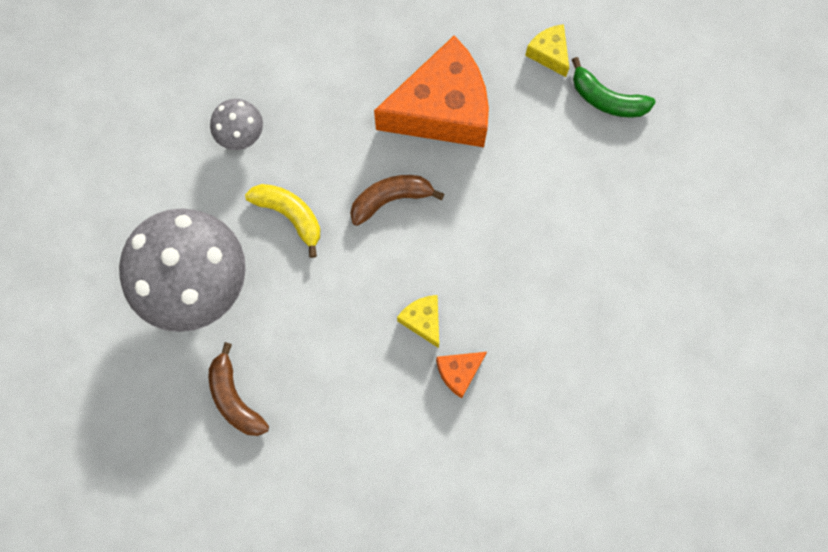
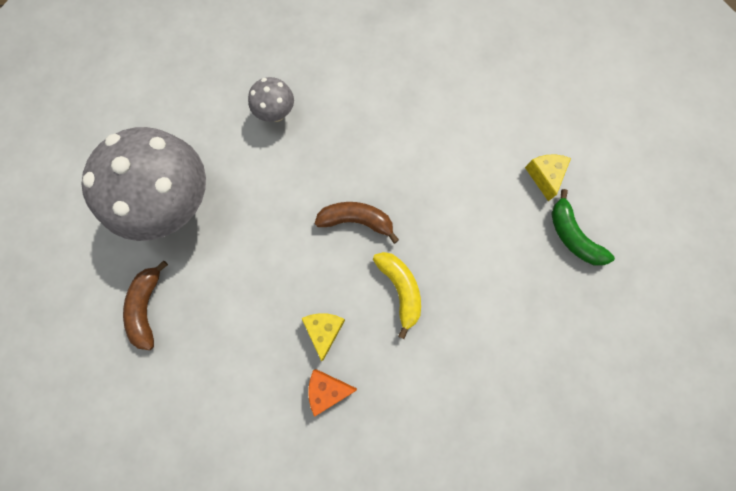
camera: 30 degrees right, 0 degrees up
yellow banana [245,184,320,258] -> yellow banana moved to [373,252,421,339]
orange cheese [374,35,489,147] -> none

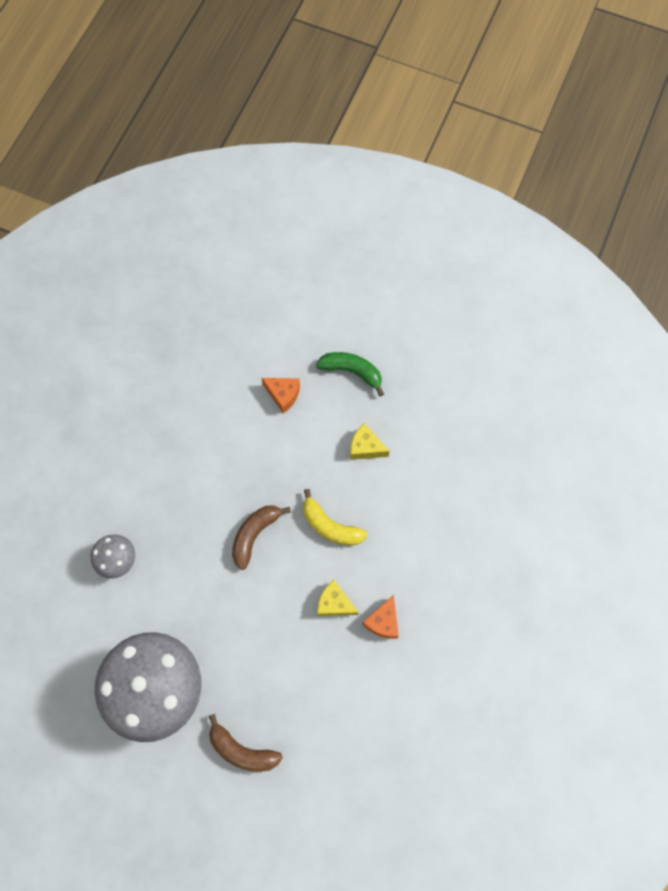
camera: 65 degrees left, 5 degrees down
yellow banana [373,252,421,339] -> yellow banana turned 150 degrees counterclockwise [303,489,368,545]
yellow cheese [525,154,571,201] -> yellow cheese moved to [350,423,390,460]
green banana [551,189,615,266] -> green banana turned 150 degrees counterclockwise [316,352,384,396]
none -> orange cheese [262,378,300,413]

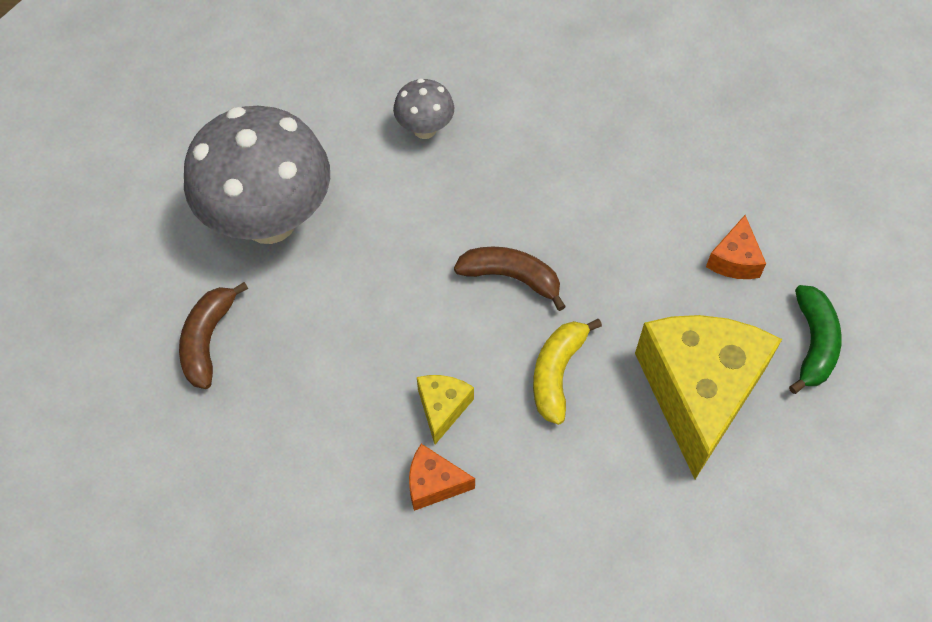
camera: 75 degrees right, 10 degrees down
yellow cheese [350,423,390,460] -> yellow cheese [635,315,782,479], size x2.31

